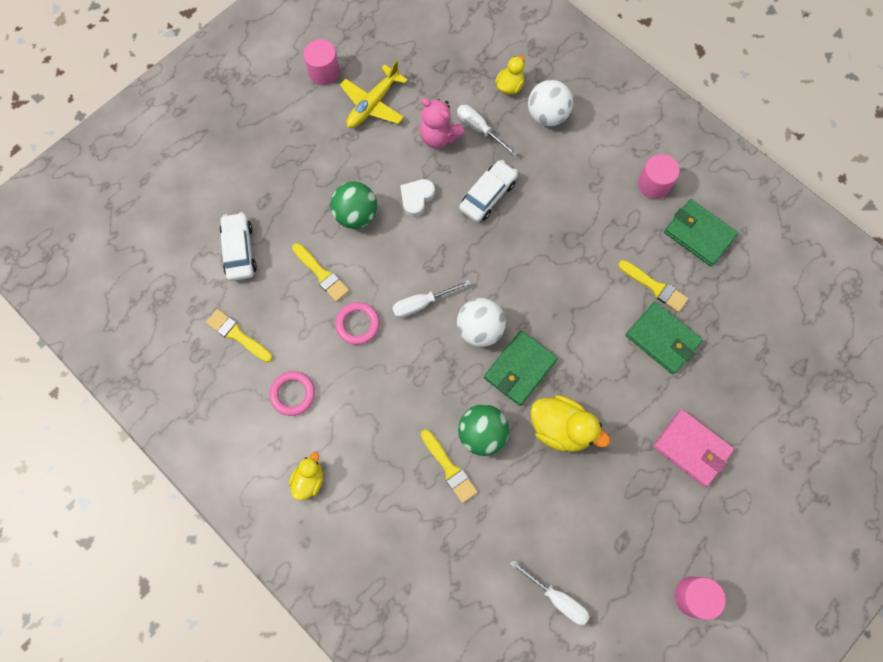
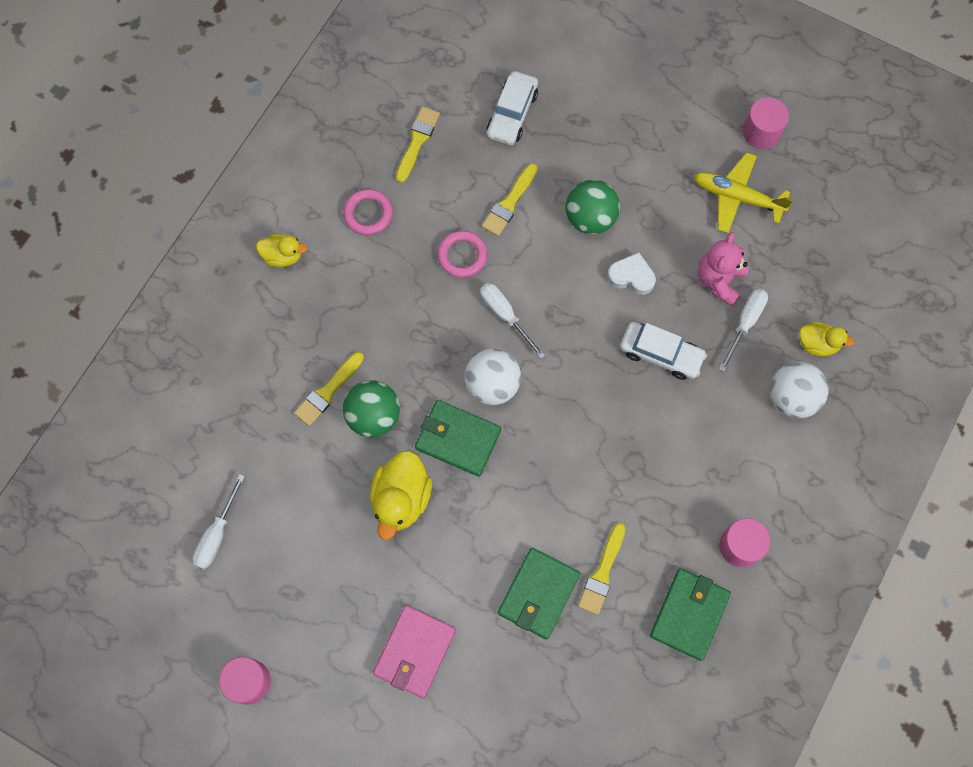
camera: 75 degrees right, 0 degrees up
white car [219,212,257,281] -> white car turned 135 degrees clockwise [487,71,538,145]

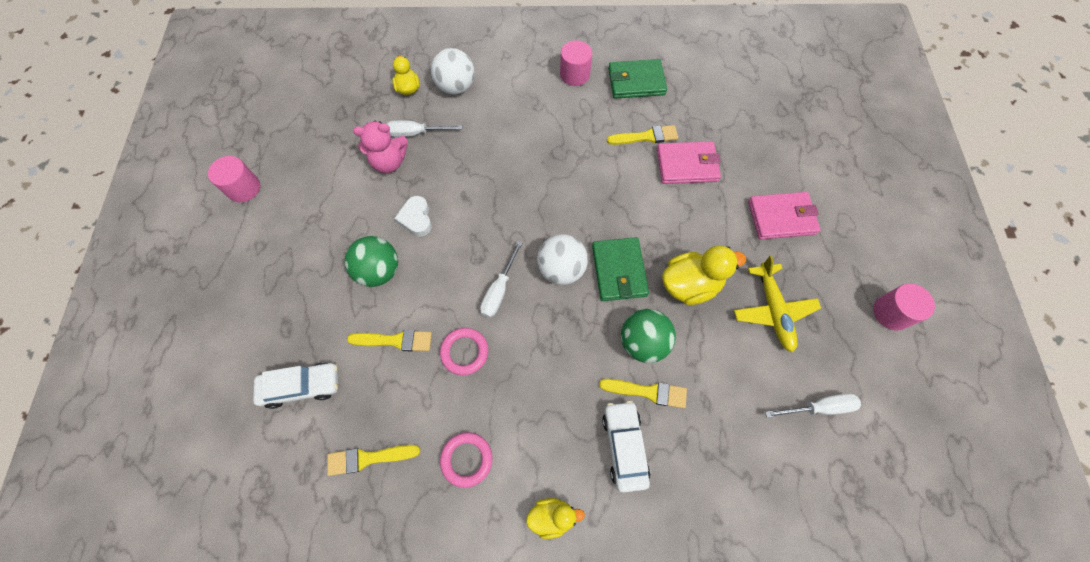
camera: 120 degrees left, 5 degrees down
yellow duck [256,234,307,267] -> yellow duck turned 105 degrees clockwise [526,498,585,539]
green wallet [498,548,580,640] -> pink wallet [657,141,721,184]
white car [620,322,707,380] -> white car moved to [602,401,650,493]
yellow plane [694,152,793,233] -> yellow plane moved to [734,255,821,352]

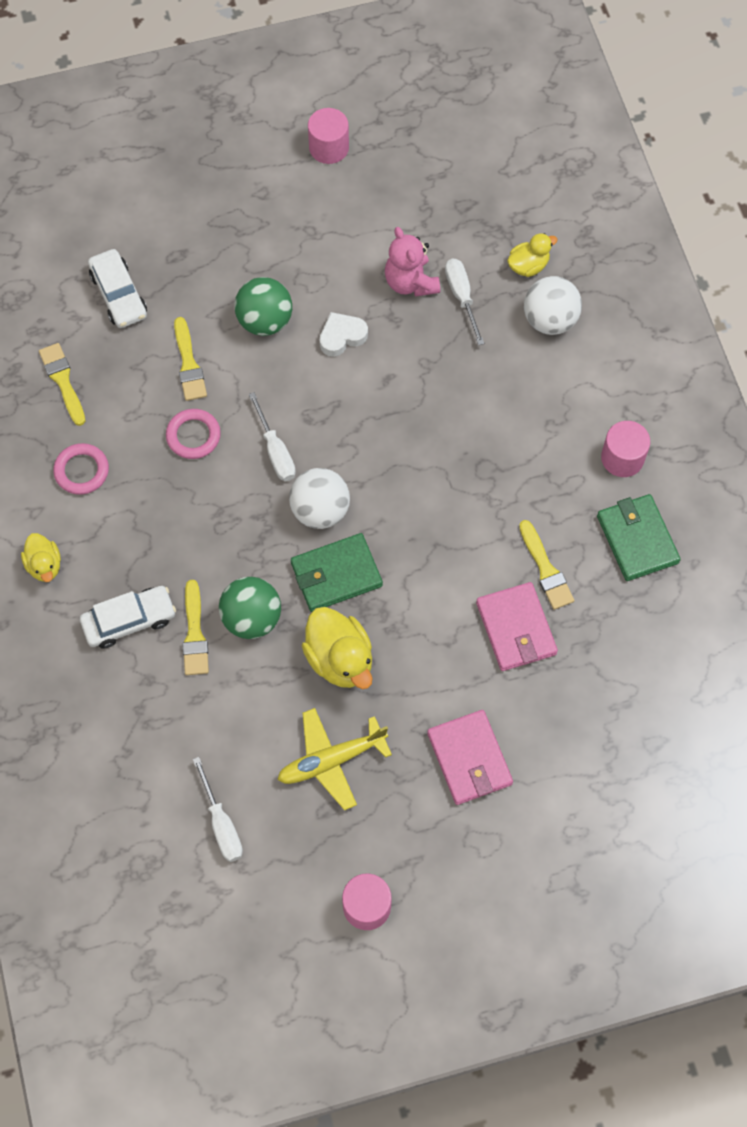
camera: 75 degrees right, 0 degrees up
white screwdriver [480,241,523,318] -> white screwdriver turned 120 degrees counterclockwise [249,392,296,481]

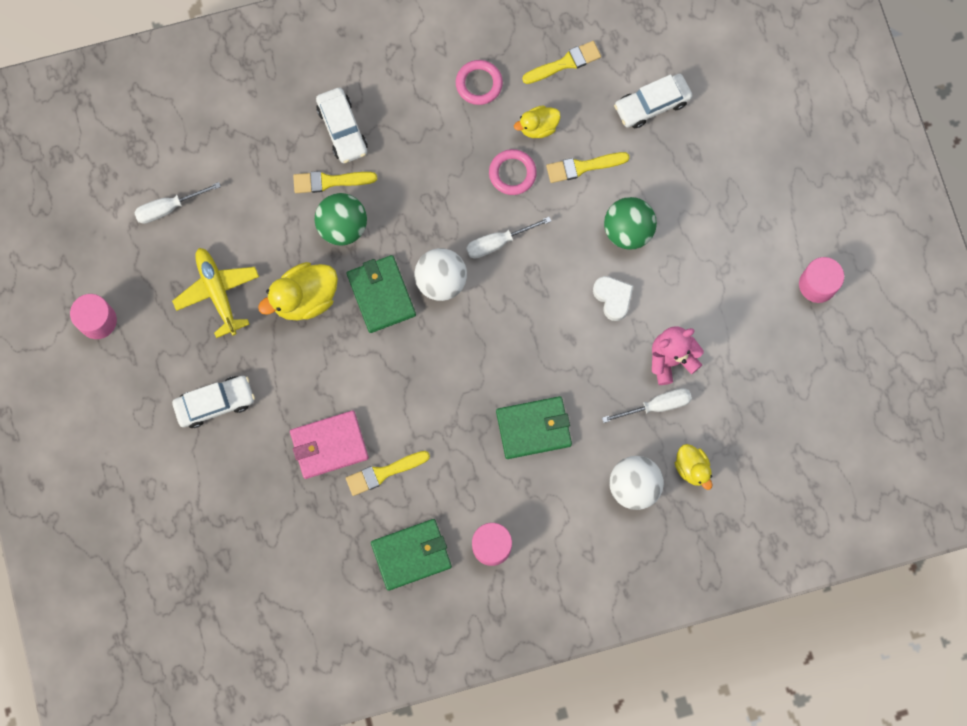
camera: 90 degrees right, 10 degrees up
yellow duck [21,533,61,582] -> yellow duck moved to [514,105,561,138]
pink wallet [427,710,513,805] -> white car [172,376,255,428]
none -> green wallet [496,396,572,459]

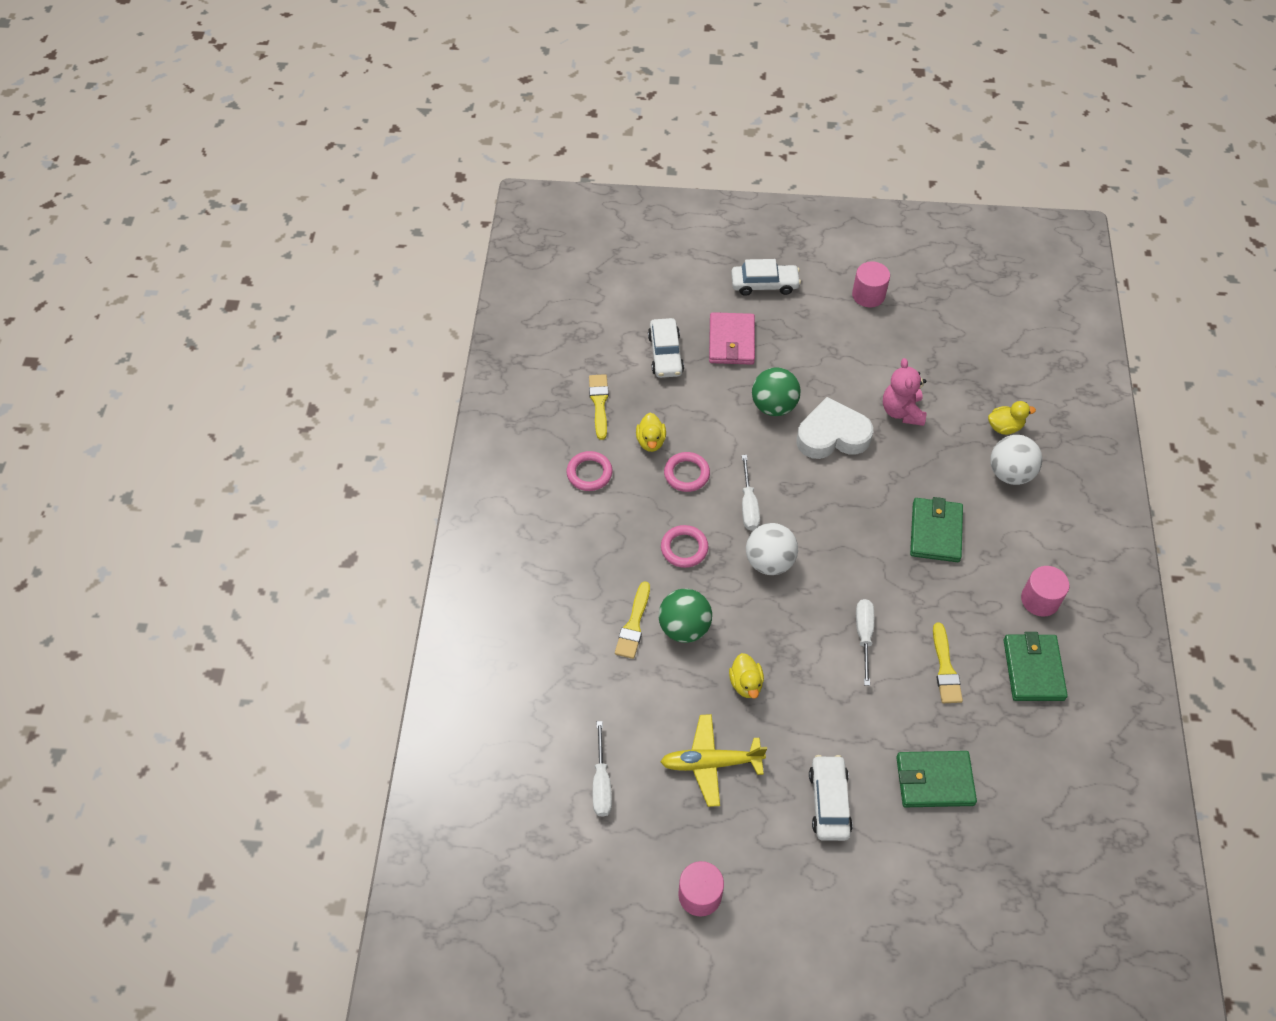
camera: 70 degrees left, 20 degrees down
yellow duck [258,262,338,321] -> yellow duck [729,653,764,699], size x0.60
pink wallet [290,411,369,479] -> pink wallet moved to [709,312,755,365]
white car [316,88,368,163] -> white car moved to [731,259,801,296]
green wallet [347,255,416,333] -> green wallet moved to [896,751,977,807]
yellow brush [546,152,630,183] -> none
white heart [593,276,633,321] -> white heart [797,397,873,459], size x1.75
white screwdriver [602,388,692,423] -> white screwdriver moved to [856,599,874,686]
none -> pink ring [661,525,709,568]

